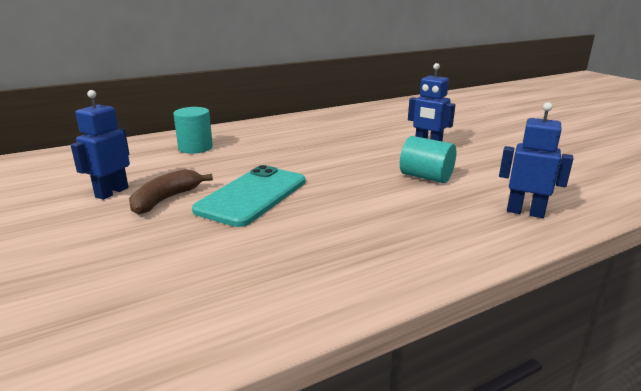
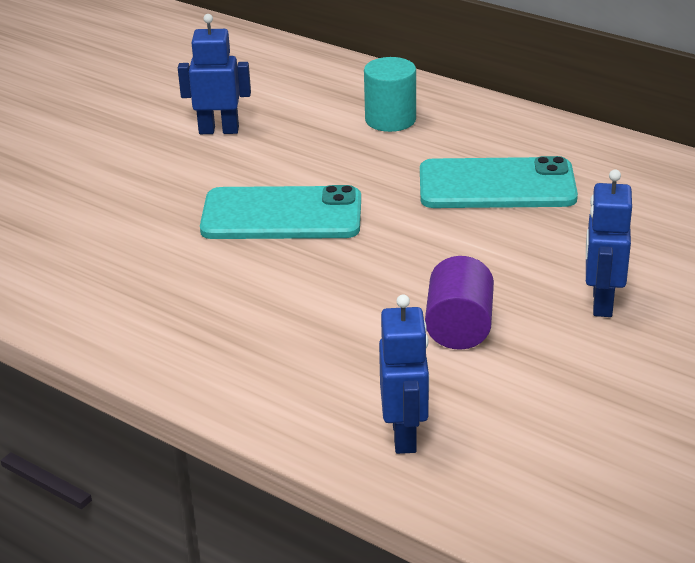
camera: 65 degrees right, 10 degrees up
brown banana [129,169,213,215] -> none
turquoise cylinder [400,136,456,183] -> purple cylinder [425,256,494,350]
none -> turquoise phone [420,156,578,208]

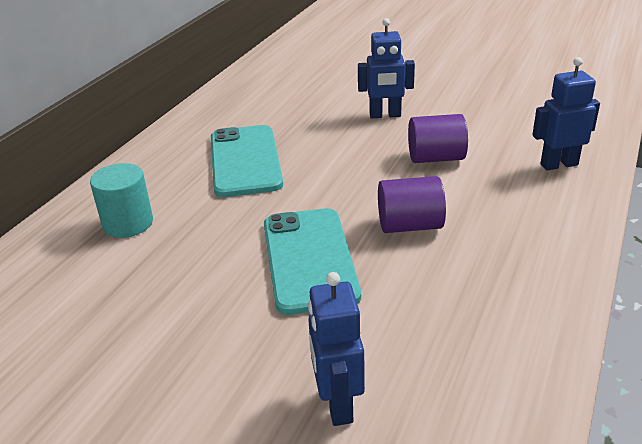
camera: 100 degrees left, 0 degrees up
blue robot [178,14,251,134] -> blue robot moved to [308,272,365,426]
none -> purple cylinder [378,176,446,233]

